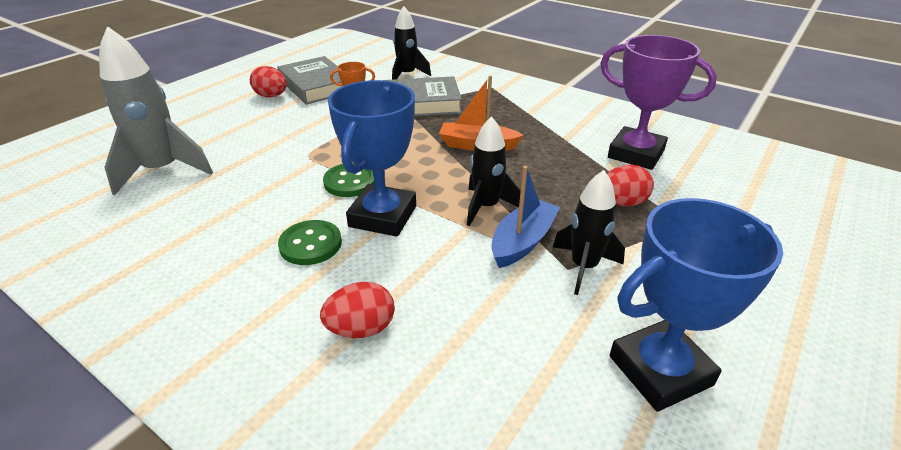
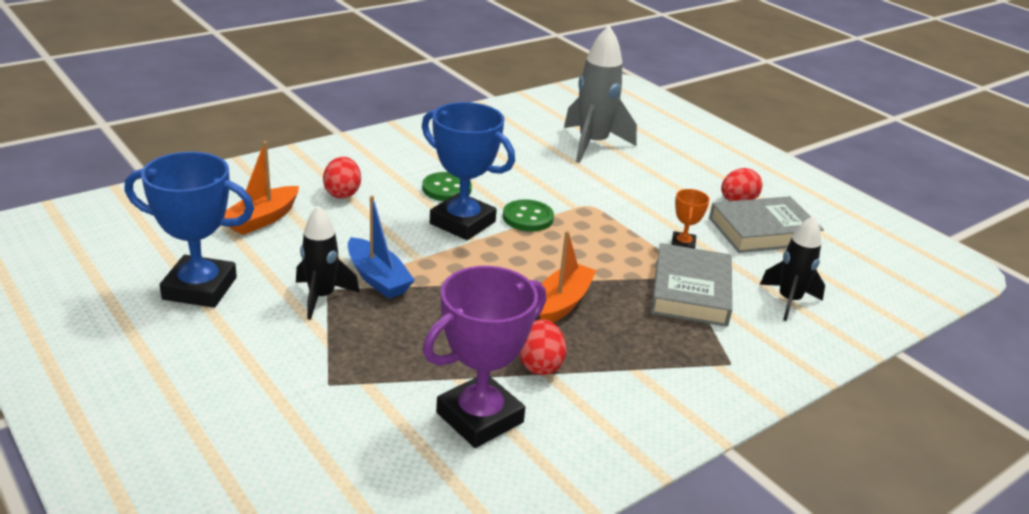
camera: 105 degrees right, 5 degrees down
black rocket [467,116,521,226] -> none
red egg [607,164,654,207] -> red egg moved to [519,319,567,375]
blue trophy [610,198,783,412] -> blue trophy turned 75 degrees counterclockwise [125,152,254,308]
none -> orange boat [224,141,299,235]

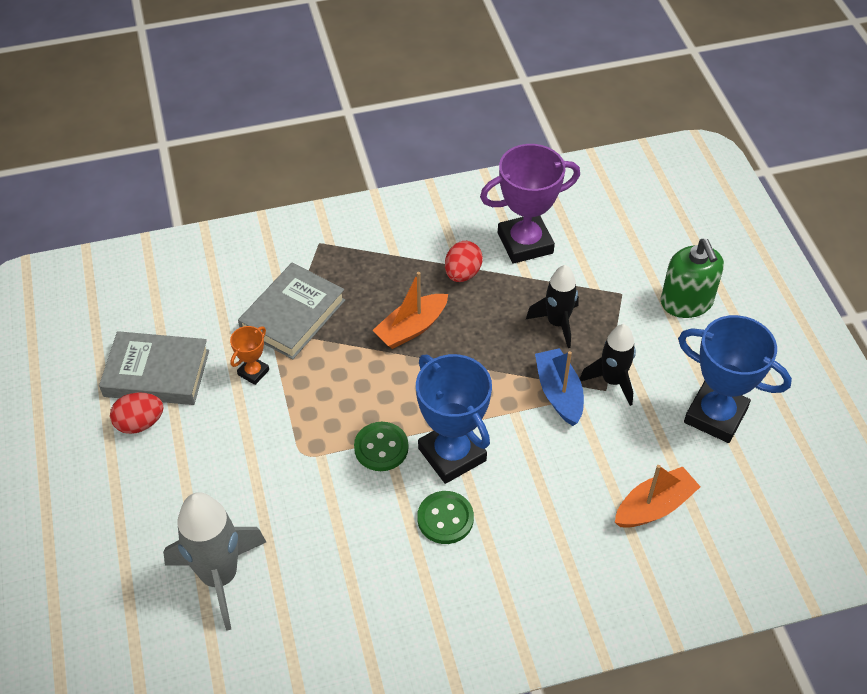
camera: 155 degrees left, 20 degrees up
red egg [323,157,361,199] -> none
black rocket [760,215,825,321] -> black rocket moved to [526,265,579,348]
none -> green soap dispenser [661,239,724,318]

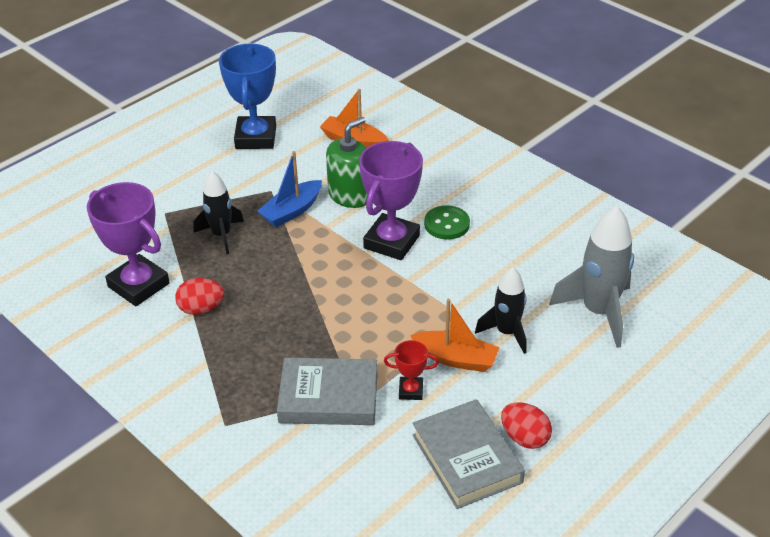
camera: 120 degrees left, 10 degrees down
orange trophy [230,326,269,385] -> red trophy [384,340,439,400]
green button [354,422,408,471] -> none
orange boat [372,272,448,349] -> orange boat moved to [410,299,500,372]
blue trophy [416,354,492,484] -> purple trophy [359,141,423,260]
black rocket [580,324,636,406] -> black rocket moved to [475,267,527,354]
green soap dispenser [661,239,724,318] -> green soap dispenser moved to [326,117,368,208]

